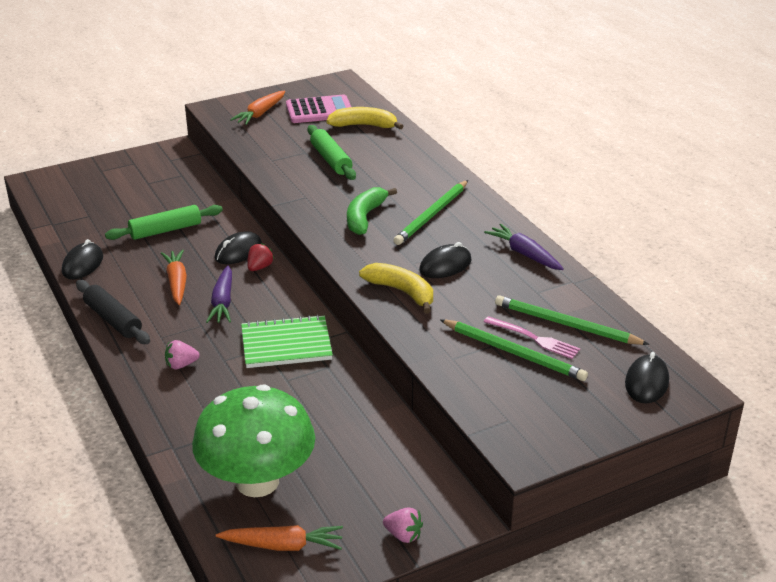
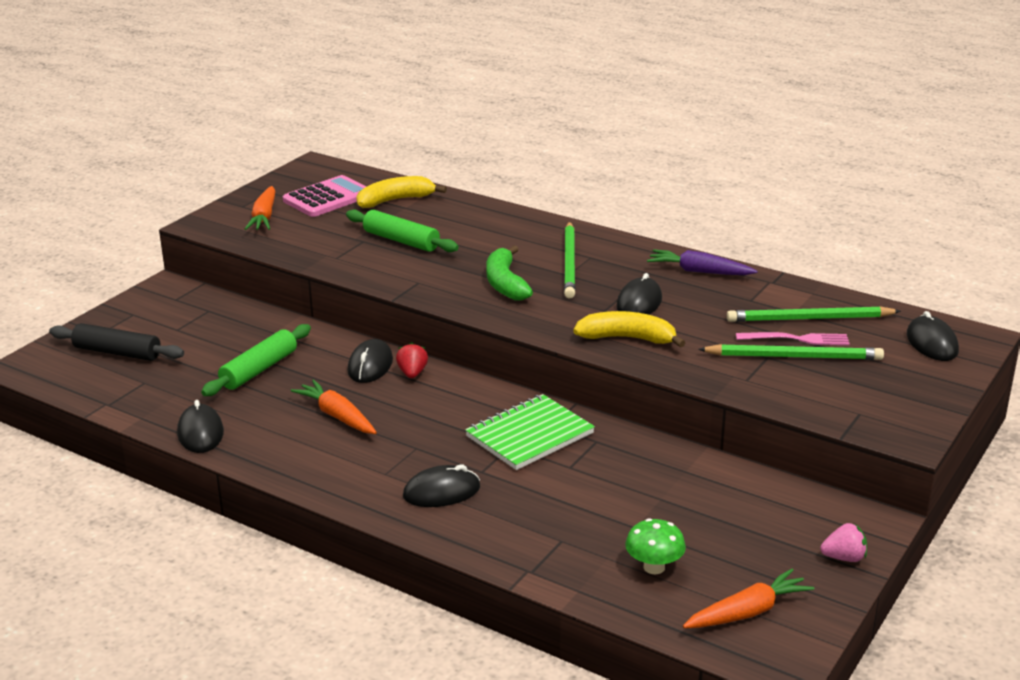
camera: 30 degrees left, 5 degrees down
black rolling pin [76,280,150,344] -> black rolling pin moved to [49,323,184,361]
pink strawberry [165,340,199,369] -> black mouse [403,464,480,507]
green mushroom [192,385,315,497] -> green mushroom [625,518,686,574], size x0.42
purple carrot [206,265,232,323] -> none

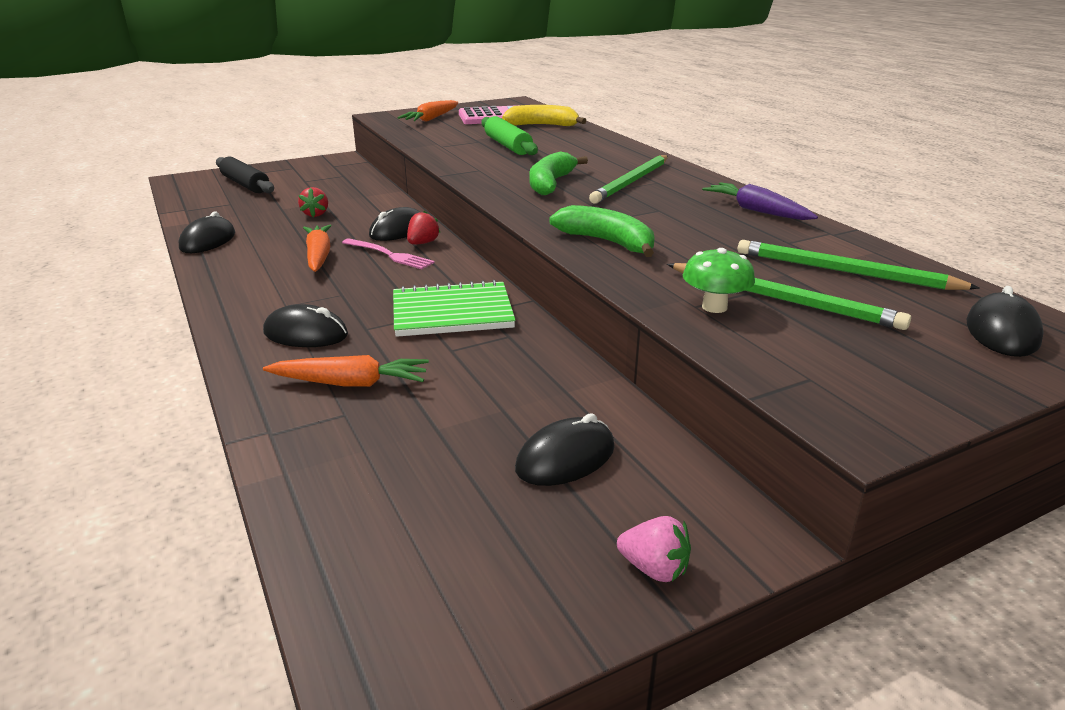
camera: 30 degrees right, 0 degrees up
green rolling pin [201,324,311,396] -> red strawberry [298,187,328,217]
yellow banana [574,311,686,348] -> green banana [550,205,655,257]
black mouse [616,273,662,315] -> black mouse moved to [515,413,615,486]
green mushroom [625,518,686,574] -> green mushroom moved to [683,248,755,313]
orange carrot [683,569,814,628] -> orange carrot moved to [263,355,429,387]
pink fork [736,332,850,345] -> pink fork moved to [342,238,435,269]

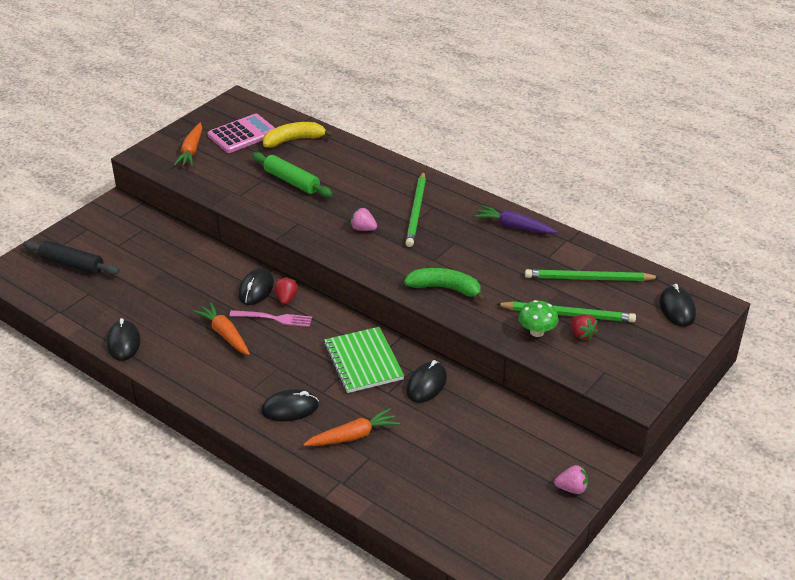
camera: 25 degrees left, 10 degrees up
red strawberry [298,187,328,217] -> red strawberry moved to [571,314,598,340]
green notebook [393,280,516,337] -> green notebook turned 75 degrees counterclockwise [324,327,404,393]
black mouse [515,413,615,486] -> black mouse moved to [406,360,447,403]
green banana [530,151,588,195] -> pink strawberry [350,208,377,231]

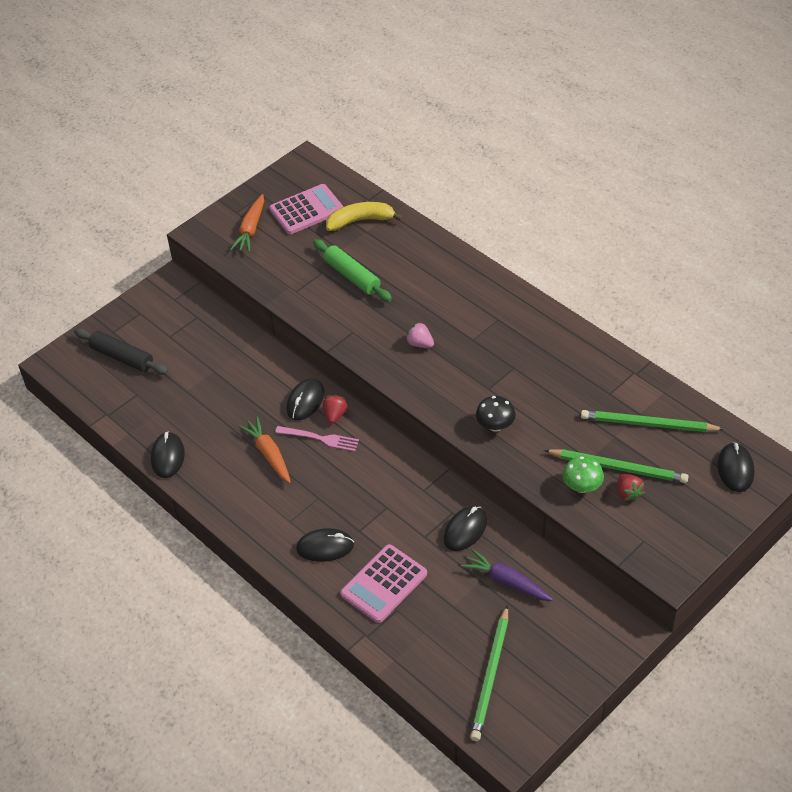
camera: 10 degrees right, 10 degrees up
orange carrot [303,408,400,446] -> pink calculator [340,544,427,623]
green notebook [324,327,404,393] -> none
green banana [404,268,486,302] -> black mushroom [476,396,516,432]
green pencil [405,171,426,247] -> green pencil moved to [470,605,508,741]
purple carrot [474,205,558,234] -> purple carrot moved to [461,549,553,601]
pink strawberry [554,465,588,494] -> none

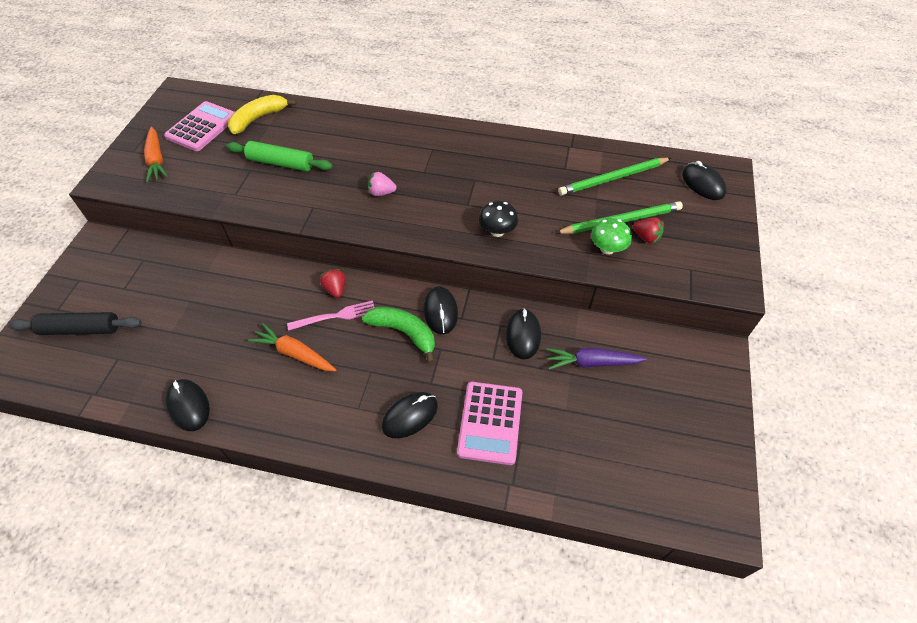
camera: 35 degrees left, 5 degrees up
black mouse [286,378,324,420] -> black mouse moved to [423,286,458,334]
green pencil [470,605,508,741] -> none
none -> green banana [362,307,435,364]

